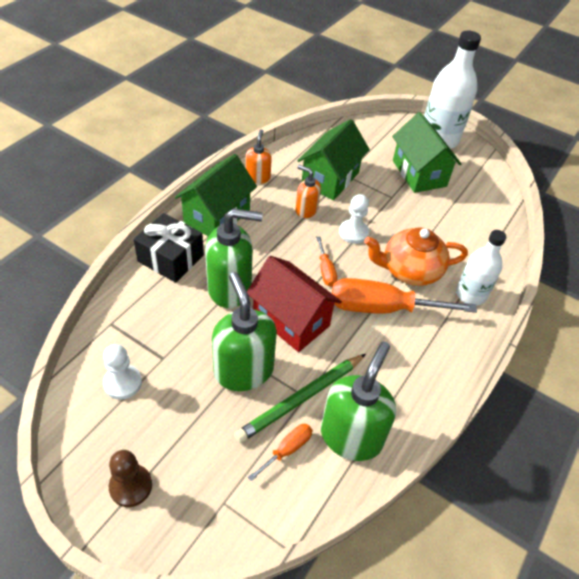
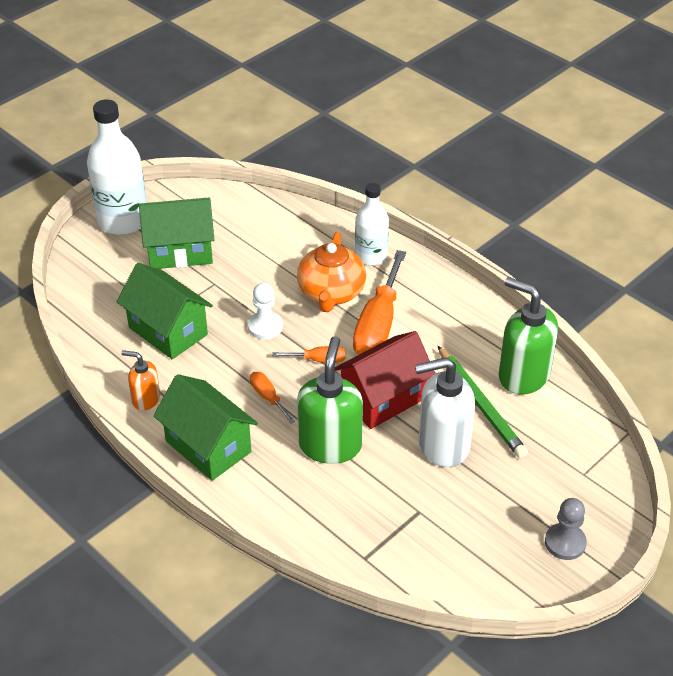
camera: 75 degrees left, 5 degrees down
white pawn [103,344,142,400] -> none
brown pawn [109,450,152,507] -> grey pawn [545,498,587,560]
black gift [133,213,204,283] -> none
green soap dispenser [212,272,277,391] -> white soap dispenser [415,357,475,467]
orange screwdriver [248,424,313,481] -> orange screwdriver moved to [250,372,295,423]
orange soap dispenser [295,165,321,218] -> none

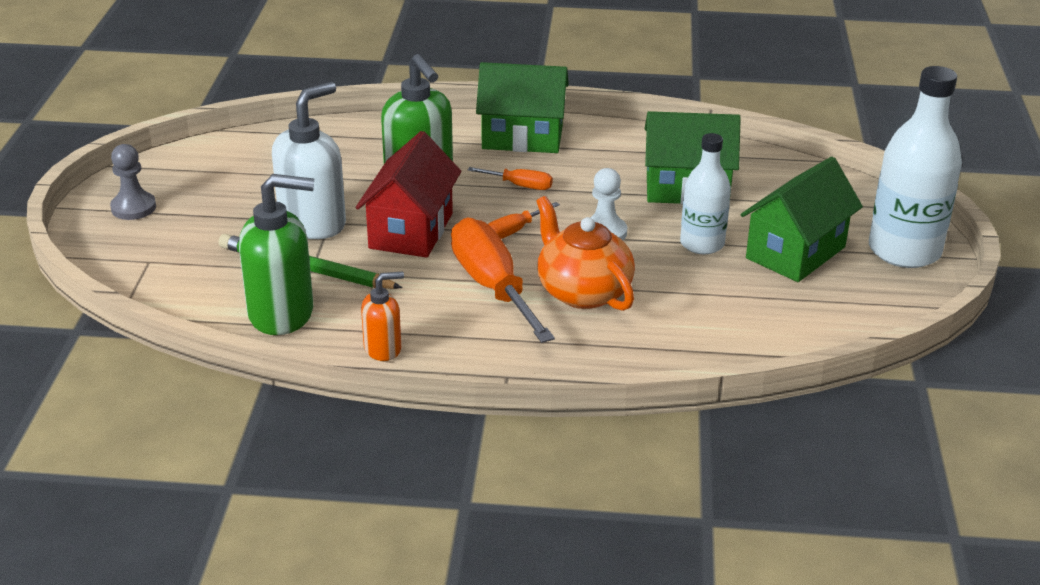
camera: 140 degrees right, 10 degrees down
orange soap dispenser [121,350,160,411] -> orange soap dispenser moved to [361,272,404,361]
white bottle [355,183,389,266] -> white bottle moved to [680,133,731,254]

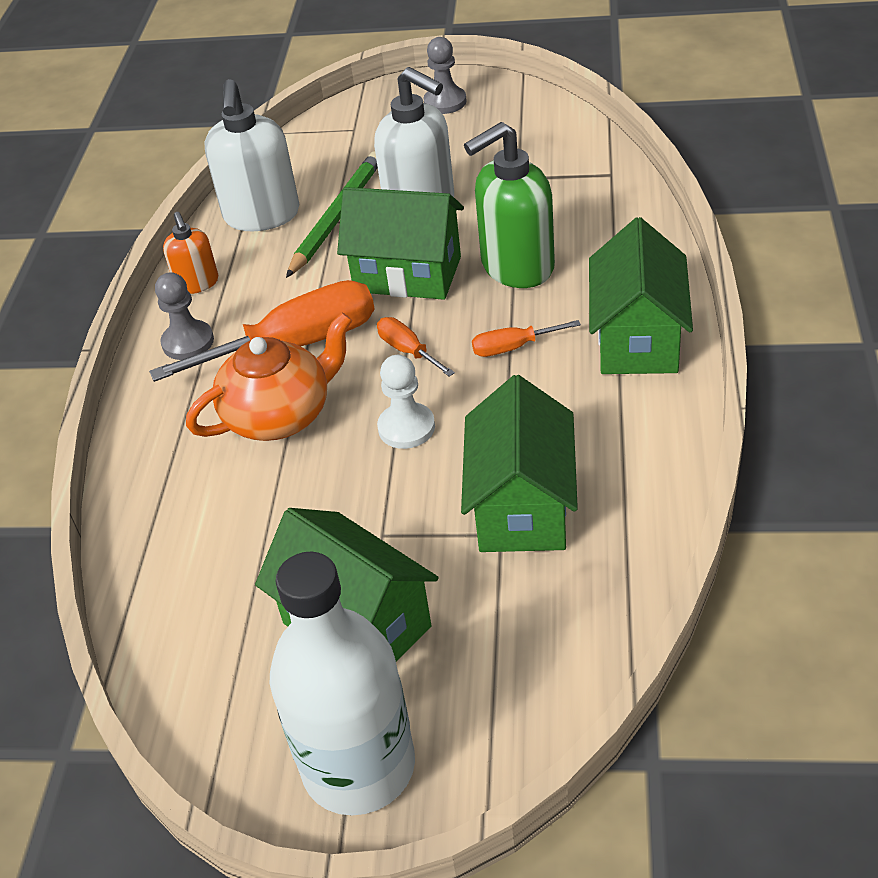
camera: 95 degrees right, 10 degrees up
green soap dispenser [239,174,314,335] -> white soap dispenser [204,79,299,231]
red house [356,131,461,258] -> green house [337,187,464,300]
orange screwdriver [468,167,553,190] -> orange screwdriver turned 60 degrees clockwise [472,320,581,357]
white bottle [680,133,731,254] -> none
none -> grey pawn [155,272,214,360]

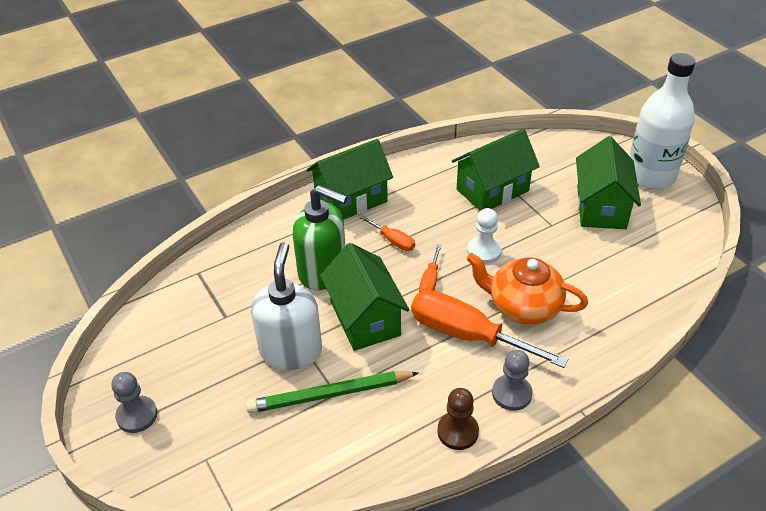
camera: 130 degrees left, 0 degrees up
orange soap dispenser [163,212,218,294] -> brown pawn [437,388,479,450]
white soap dispenser [204,79,299,231] -> none

